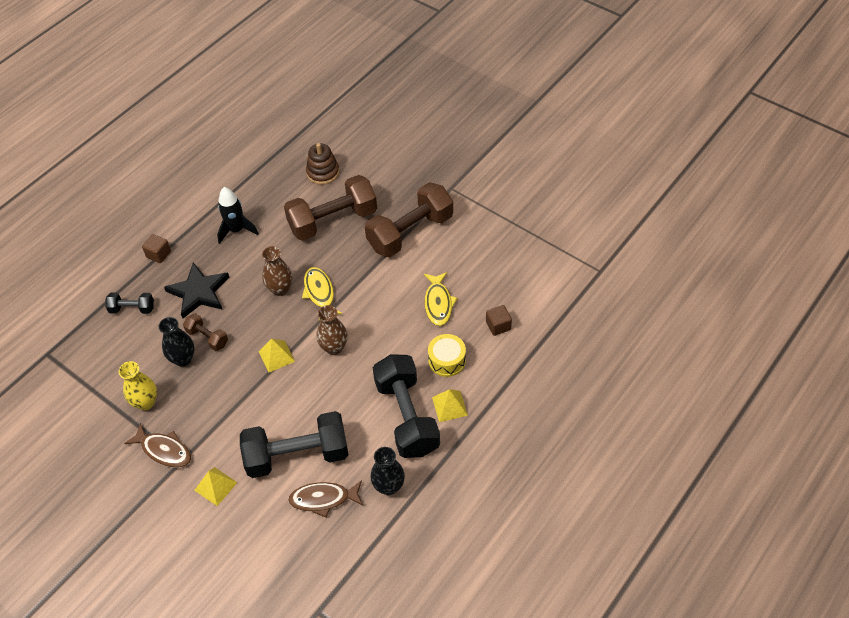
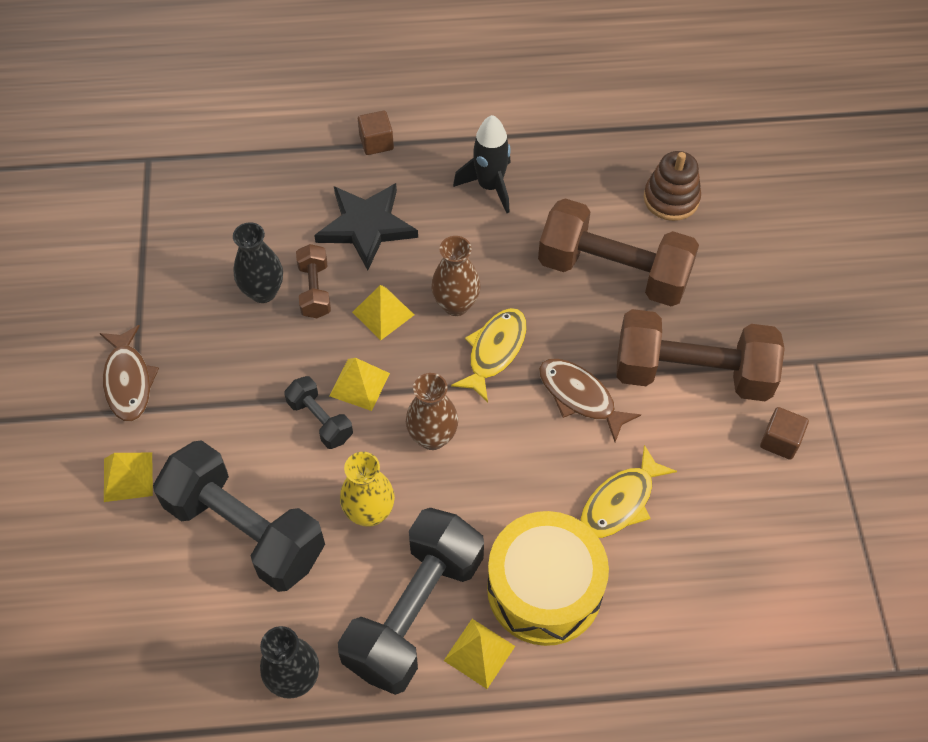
camera: 45 degrees right, 5 degrees up
black dumbbell [105,293,154,314] -> black dumbbell moved to [284,376,353,449]
yellow vase [119,361,157,410] -> yellow vase moved to [340,452,395,527]
brown fish [288,480,363,518] -> brown fish moved to [539,359,641,442]
yellow drum [428,334,466,377] -> yellow drum [487,511,609,646], size x1.74
brown cube [486,305,512,336] -> brown cube moved to [760,407,809,460]
none -> yellow pyramid [352,285,414,340]

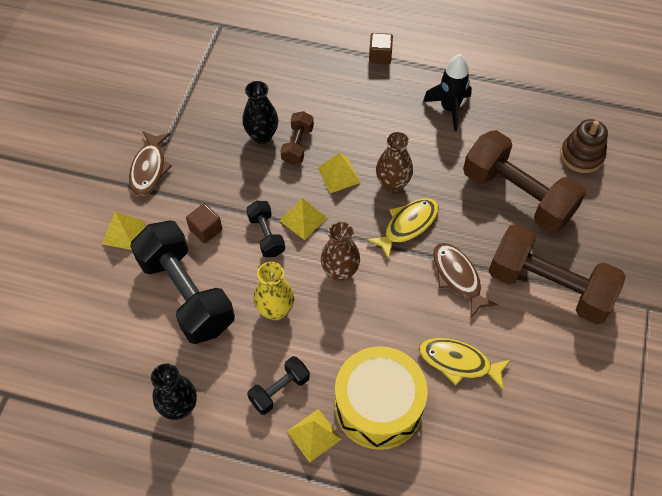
camera: 20 degrees right, 0 degrees up
black star [314,183,418,270] -> none
black dumbbell [338,508,484,695] -> black dumbbell [247,356,310,415], size x0.48
yellow fish [580,445,677,538] -> yellow fish turned 45 degrees clockwise [419,338,510,390]
brown cube [760,407,809,460] -> brown cube moved to [186,204,222,243]

